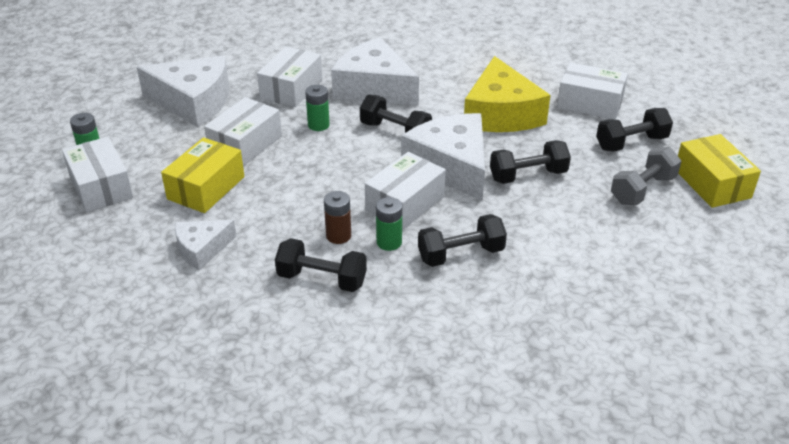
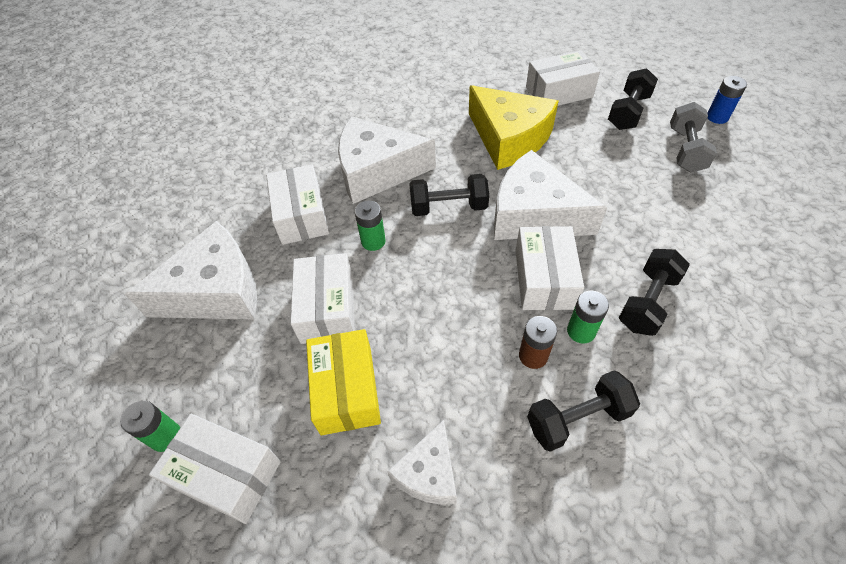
camera: 35 degrees left, 15 degrees up
black dumbbell [490,140,571,184] -> none
yellow box [678,134,761,208] -> blue battery [707,76,747,124]

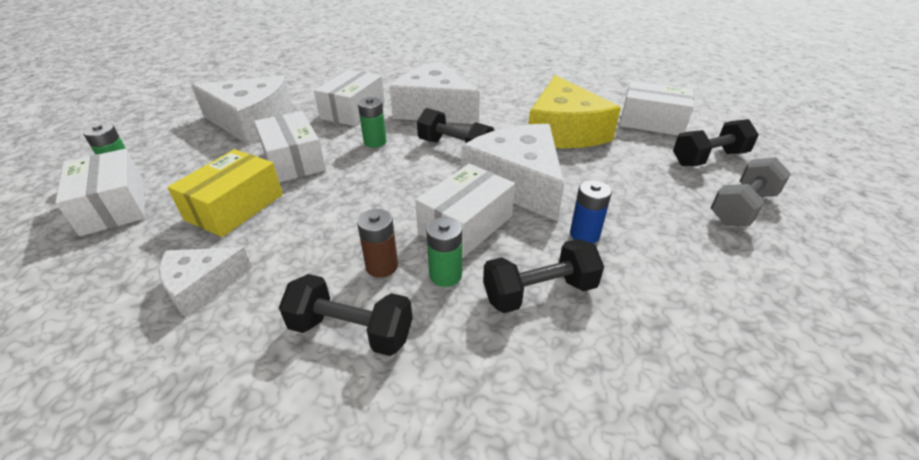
camera: 35 degrees right, 15 degrees down
white box [290,253,355,344] -> white box turned 60 degrees counterclockwise [254,111,326,183]
blue battery [707,76,747,124] -> blue battery moved to [570,180,612,243]

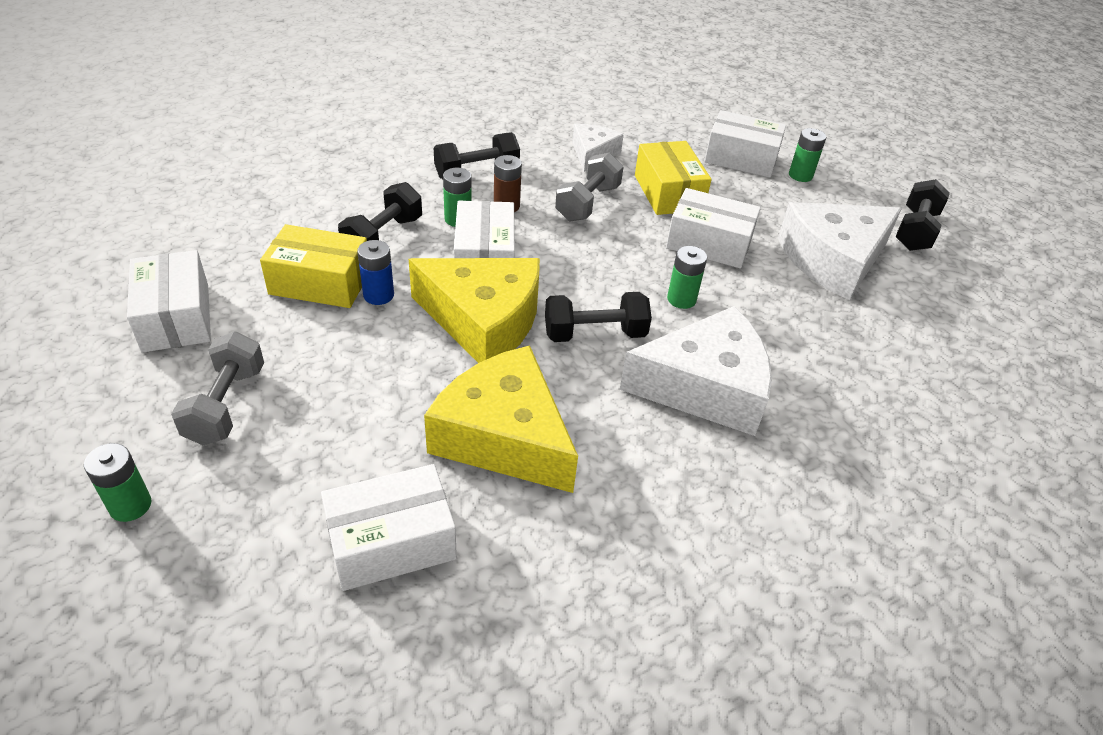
camera: 135 degrees right, 5 degrees up
white box [314,70,385,126] -> white box moved to [127,250,211,353]
white cheese [461,124,564,222] -> yellow cheese [409,258,540,363]
black dumbbell [673,119,759,166] -> black dumbbell moved to [896,179,950,251]
none -> green battery [84,443,152,522]
none -> yellow box [260,224,367,308]
none -> grey dumbbell [555,152,624,221]

